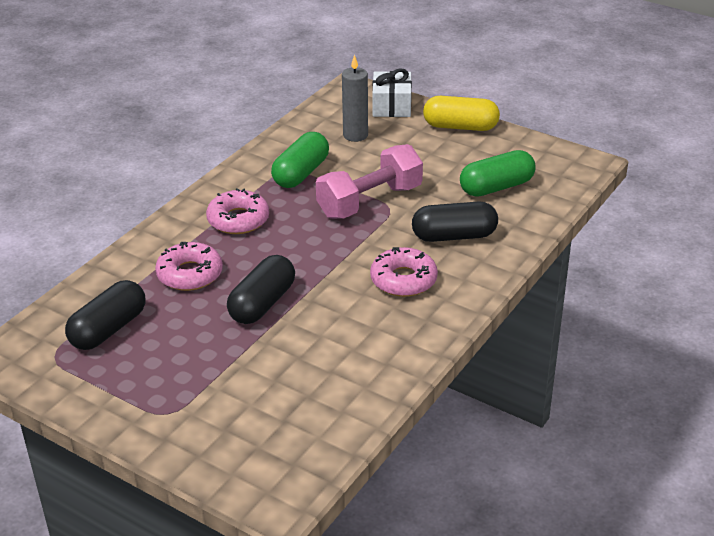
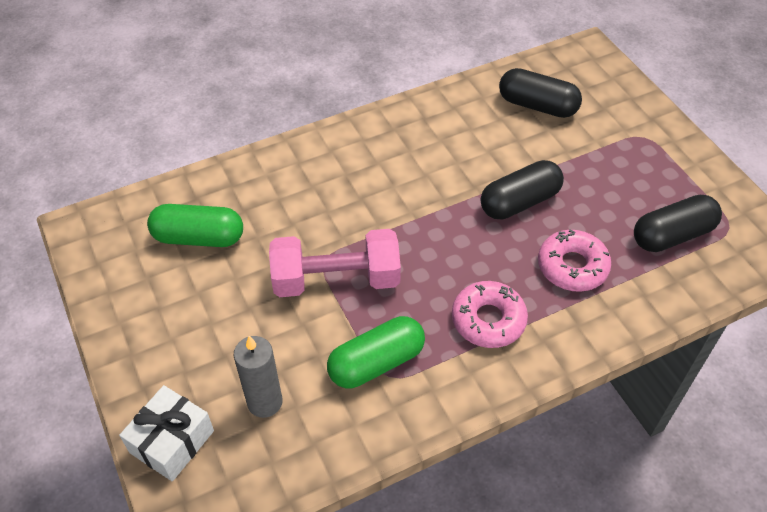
camera: 150 degrees left, 15 degrees up
pink donut [370,247,438,297] -> none
black capsule [412,201,498,242] -> black capsule moved to [499,68,582,118]
yellow capsule [423,96,500,131] -> none

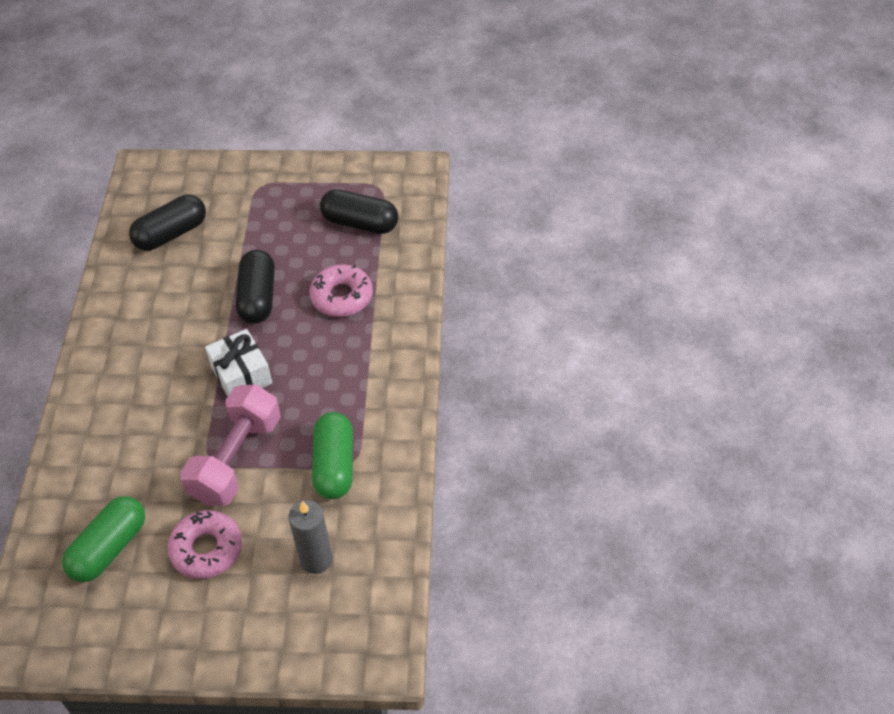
camera: 60 degrees left, 0 degrees up
white gift [119,385,214,482] -> white gift moved to [205,329,272,397]
pink donut [452,281,528,348] -> pink donut moved to [167,510,242,579]
black capsule [634,195,722,252] -> black capsule turned 75 degrees counterclockwise [320,189,398,234]

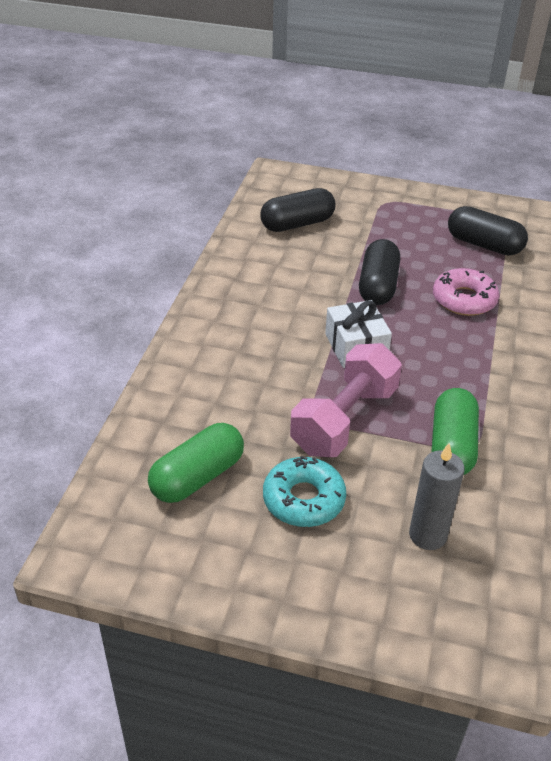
camera: 10 degrees right, 10 degrees down
pink donut [167,510,242,579] -> turquoise donut [263,456,346,527]

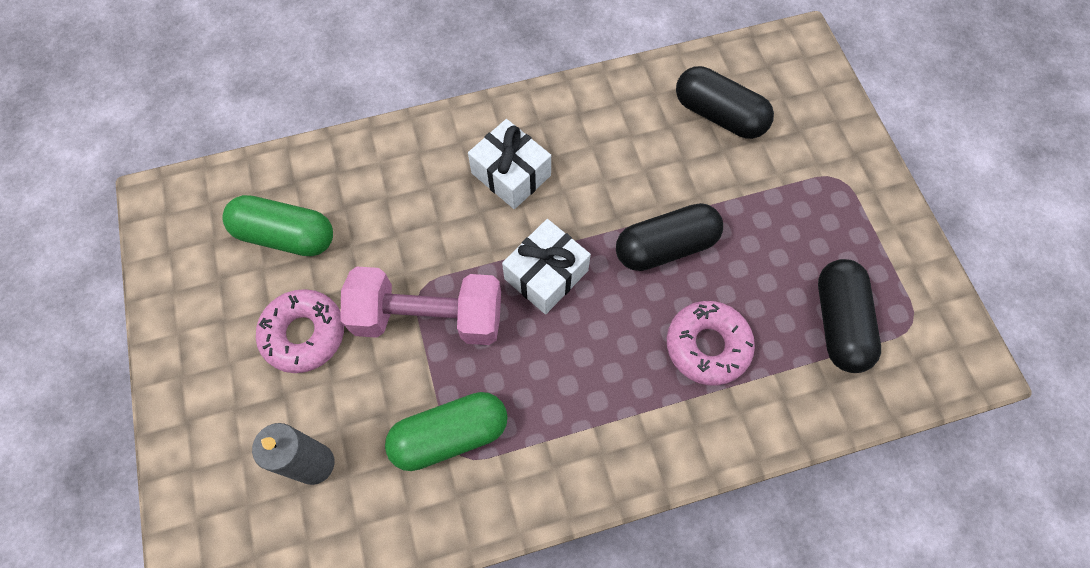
camera: 60 degrees right, 25 degrees up
turquoise donut [263,456,346,527] -> pink donut [256,289,344,373]
none -> white gift [468,119,551,209]

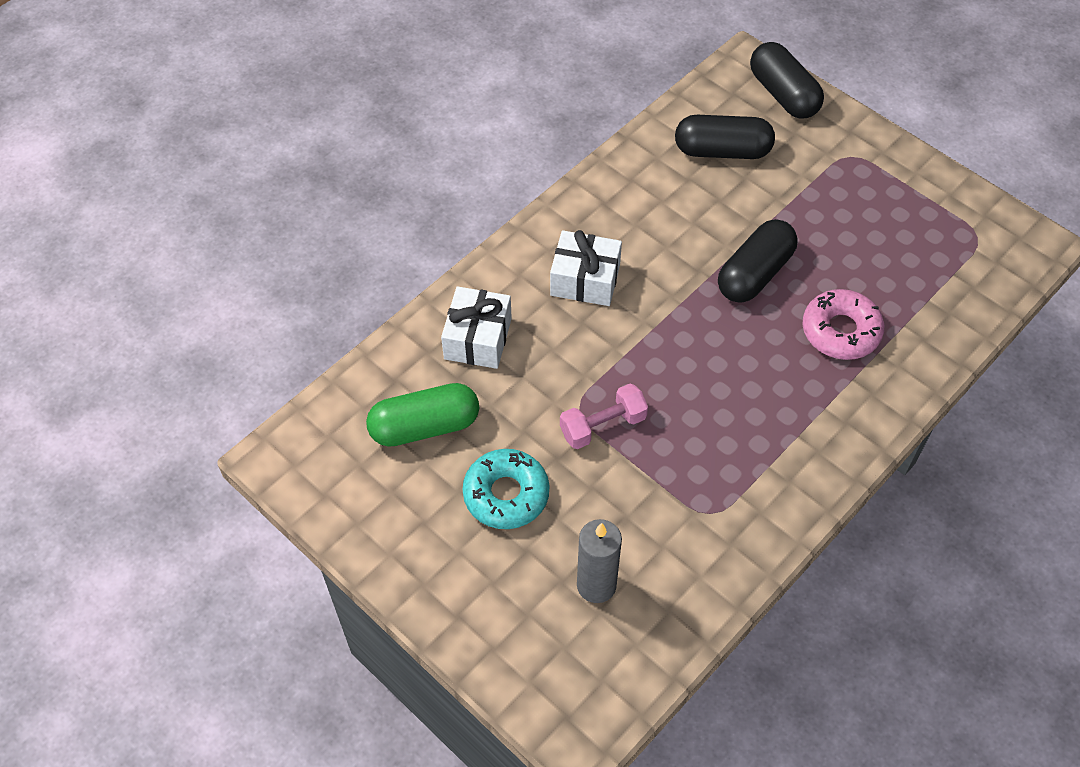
camera: 30 degrees left, 10 degrees down
pink donut [256,289,344,373] -> turquoise donut [462,449,549,529]
pink dumbbell [340,267,501,345] -> pink dumbbell [560,384,648,449], size x0.58
green capsule [385,392,508,471] -> none
white gift [502,219,591,314] -> white gift moved to [441,286,512,369]
black capsule [818,259,881,373] -> black capsule moved to [750,42,824,119]

